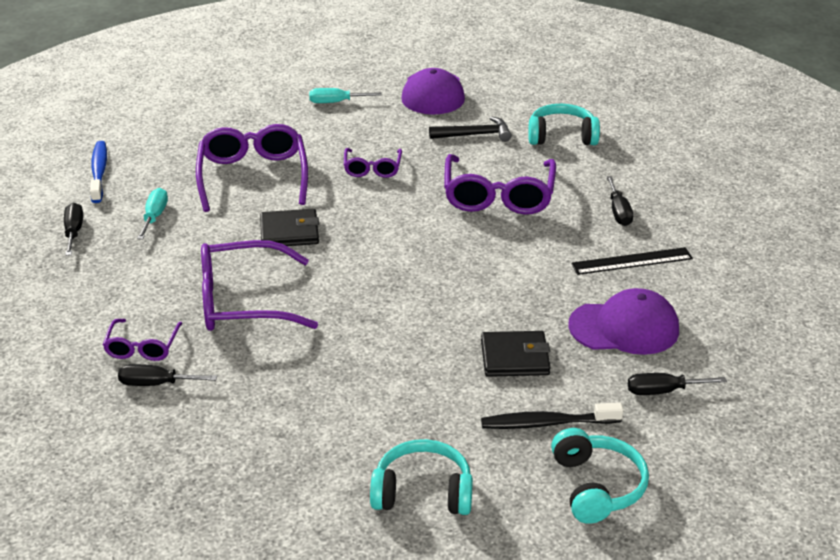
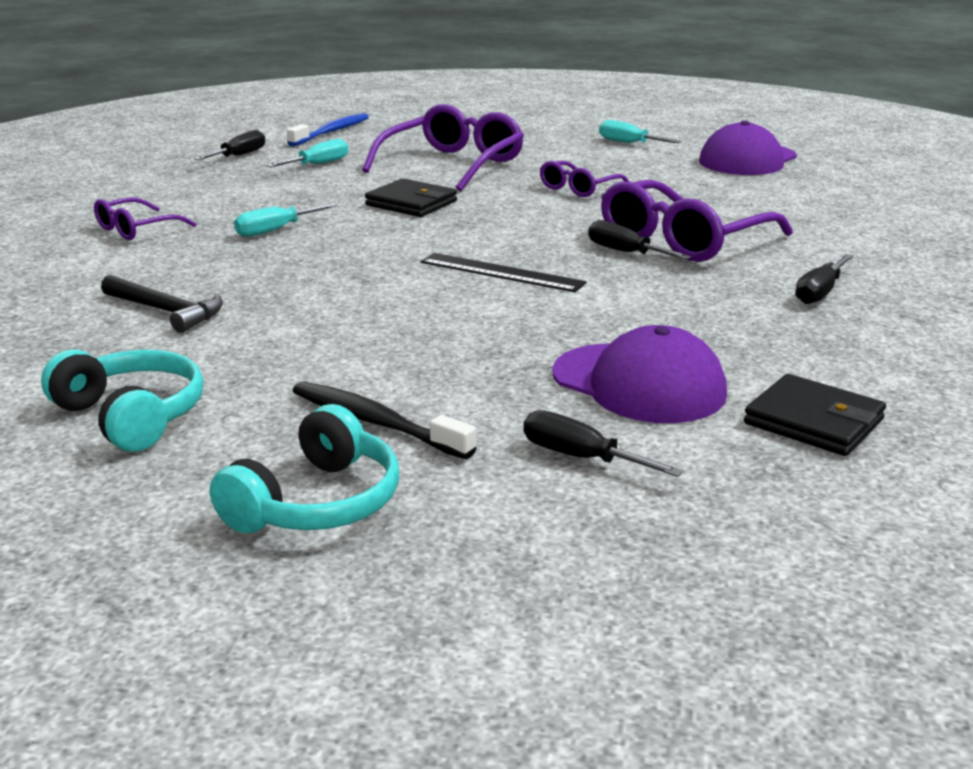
camera: 40 degrees right, 10 degrees down
black screwdriver [118,364,217,386] -> black screwdriver moved to [588,220,691,260]
purple glasses [201,240,318,331] -> turquoise screwdriver [234,203,337,237]
black hammer [429,116,511,142] -> black hammer moved to [101,275,223,333]
black wallet [481,331,551,377] -> black wallet moved to [744,374,886,456]
turquoise headphones [528,104,600,145] -> none
black ruler [571,247,693,275] -> black ruler moved to [421,253,587,292]

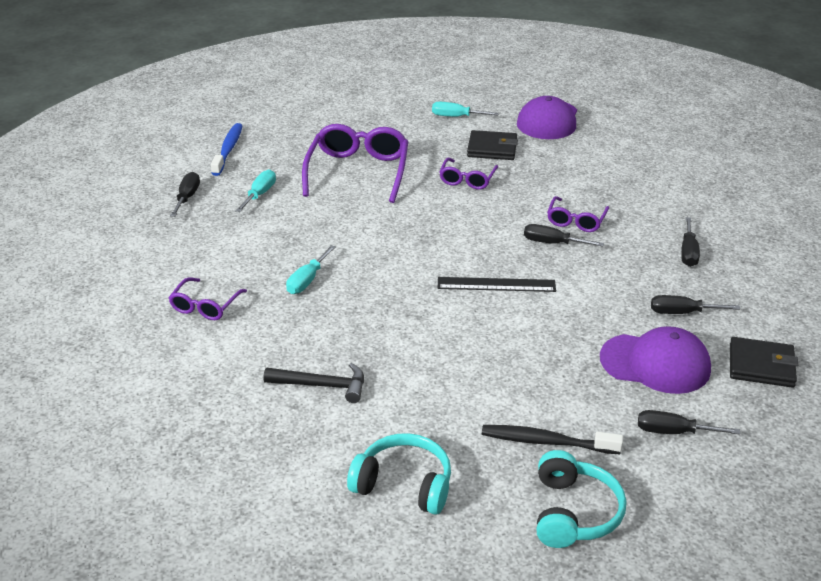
camera: 25 degrees left, 10 degrees up
black wallet [365,178,457,217] -> black wallet moved to [467,130,518,160]
purple glasses [601,180,793,262] -> purple glasses [547,196,609,232], size x0.54
none -> black screwdriver [651,295,740,314]

